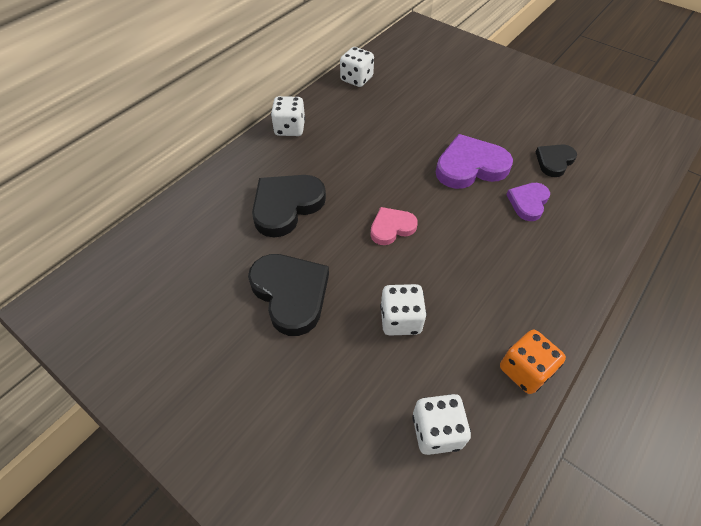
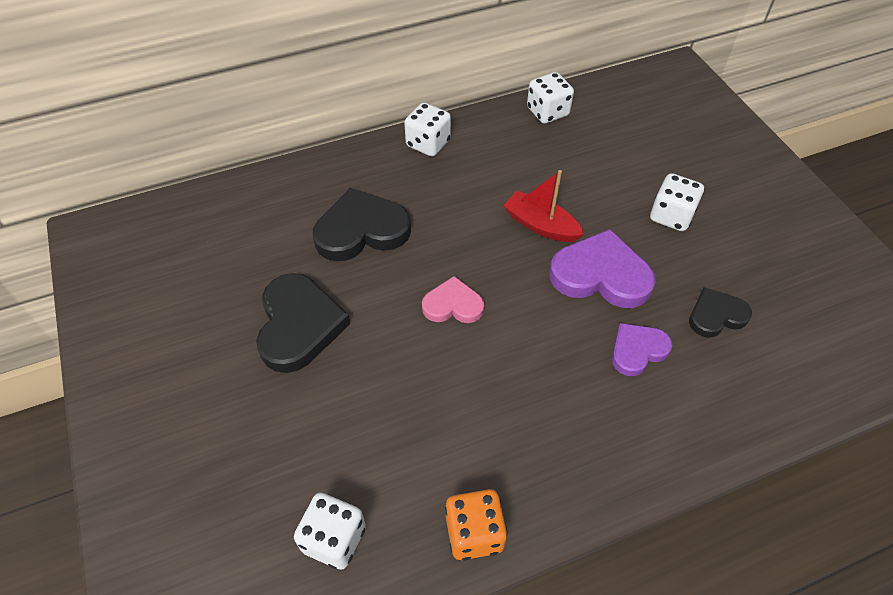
camera: 30 degrees right, 0 degrees up
white dice [380,284,427,336] -> white dice moved to [650,173,704,231]
none -> red boat [504,170,584,242]

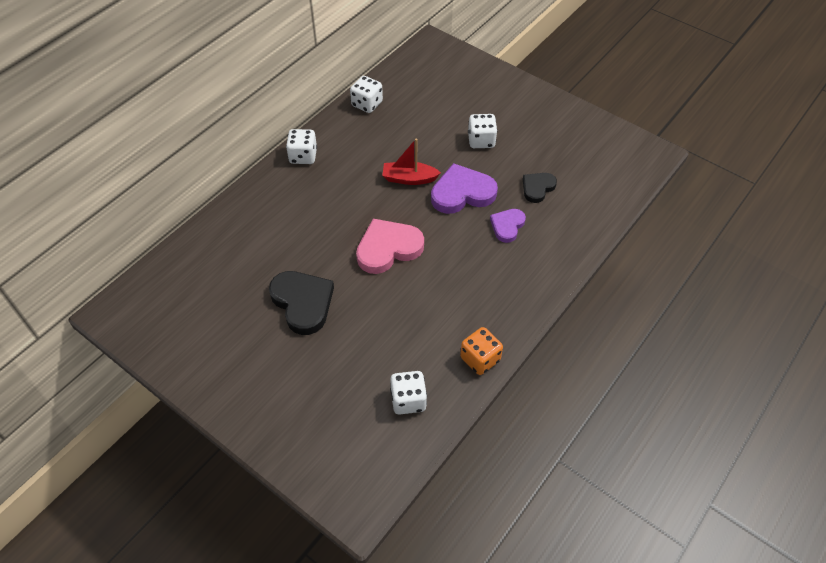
camera: 30 degrees left, 0 degrees up
black heart [313,188,411,261] -> none
pink heart [422,276,484,323] -> pink heart [356,219,424,274], size x1.70

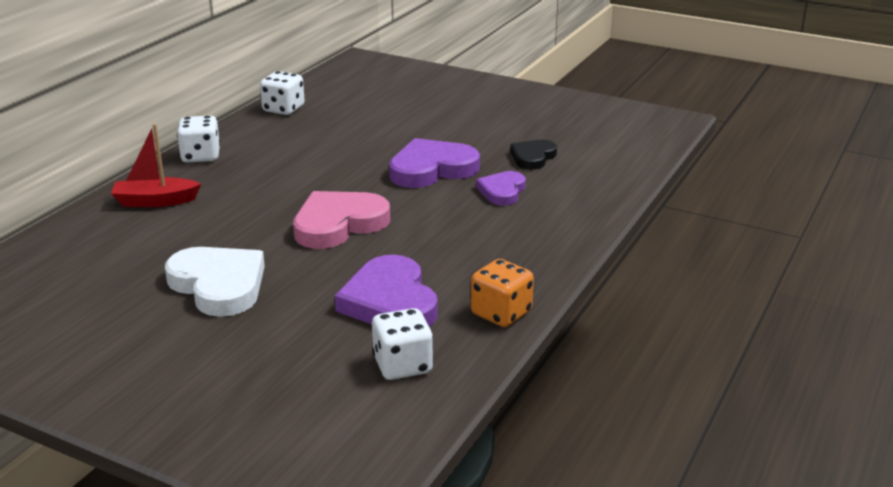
camera: 10 degrees left, 25 degrees down
black heart [269,271,334,335] -> white heart [165,247,265,317]
red boat [382,139,441,185] -> red boat moved to [111,124,201,207]
white dice [468,114,497,148] -> none
none -> purple heart [335,255,438,327]

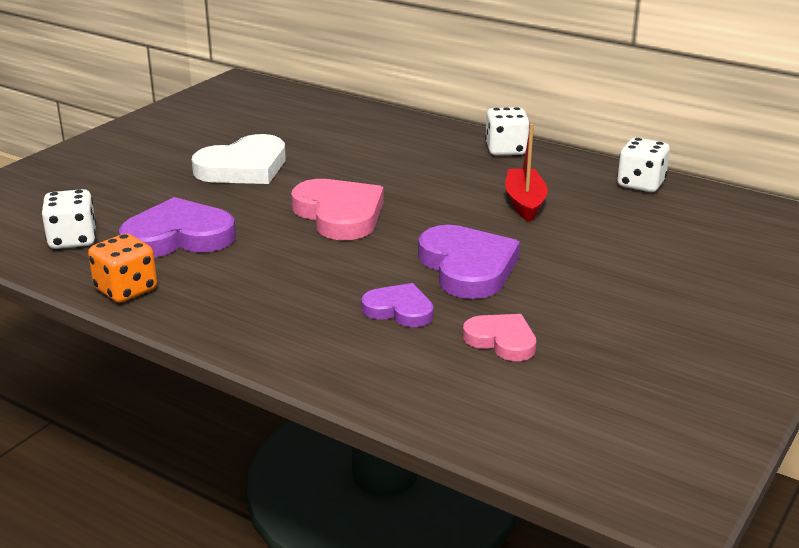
camera: 95 degrees right, 0 degrees up
red boat [111,124,201,207] -> red boat moved to [505,124,548,222]
black heart [510,140,557,170] -> pink heart [463,314,536,361]

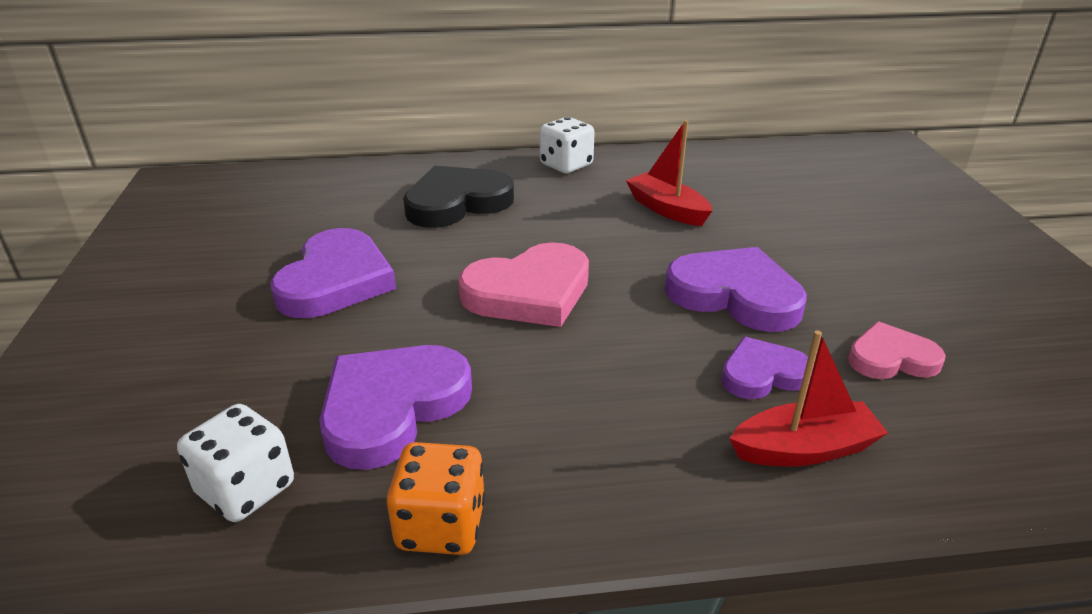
camera: 40 degrees left, 5 degrees up
white heart [192,134,286,184] -> purple heart [270,228,396,318]
pink heart [291,179,384,240] -> pink heart turned 135 degrees clockwise [458,242,589,327]
white dice [617,138,670,192] -> none
none -> black heart [403,166,514,228]
none -> red boat [729,330,888,467]

